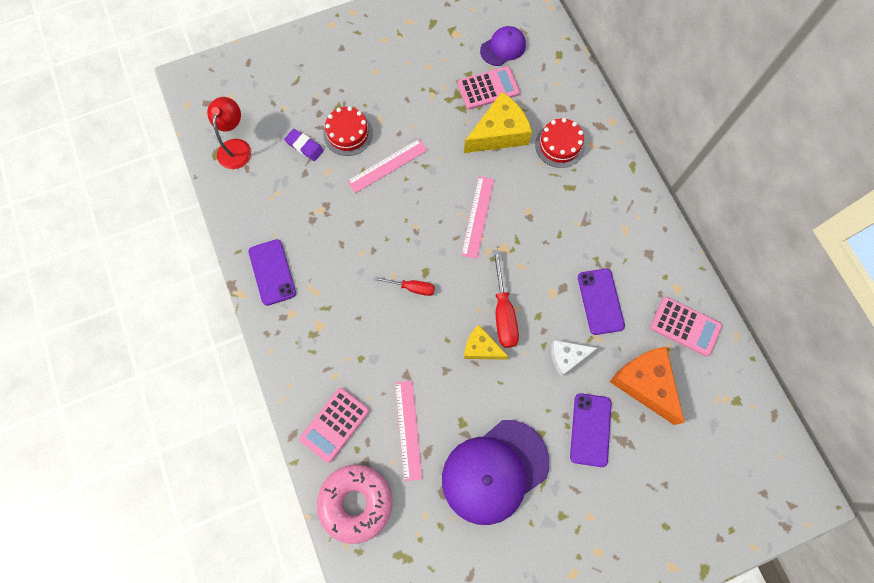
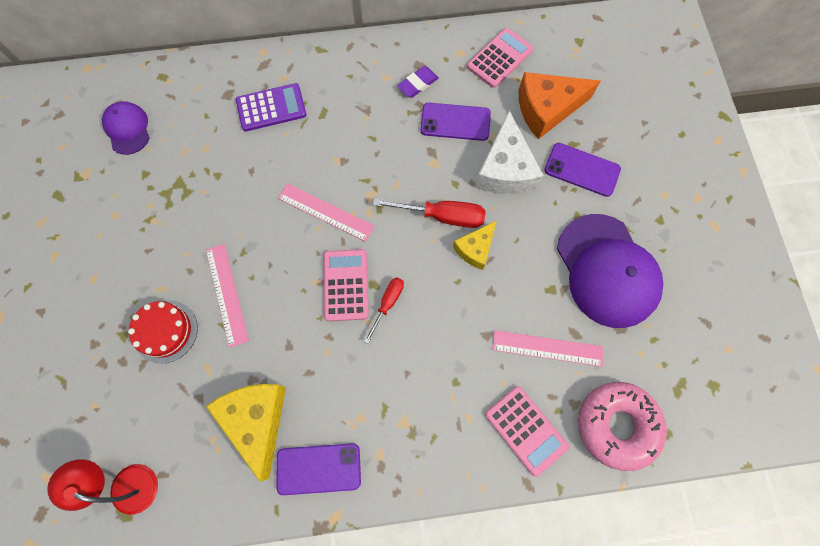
camera: 75 degrees left, 0 degrees up
purple eraser [284,129,324,161] -> purple eraser moved to [397,66,439,98]
pink calculator [457,66,520,109] -> pink calculator moved to [324,249,369,321]
yellow cheese [464,92,532,153] -> yellow cheese moved to [206,384,286,482]
red cake [535,118,585,168] -> purple calculator [236,83,306,131]
white cheese [551,340,597,376] -> white cheese [475,110,544,194], size x1.69

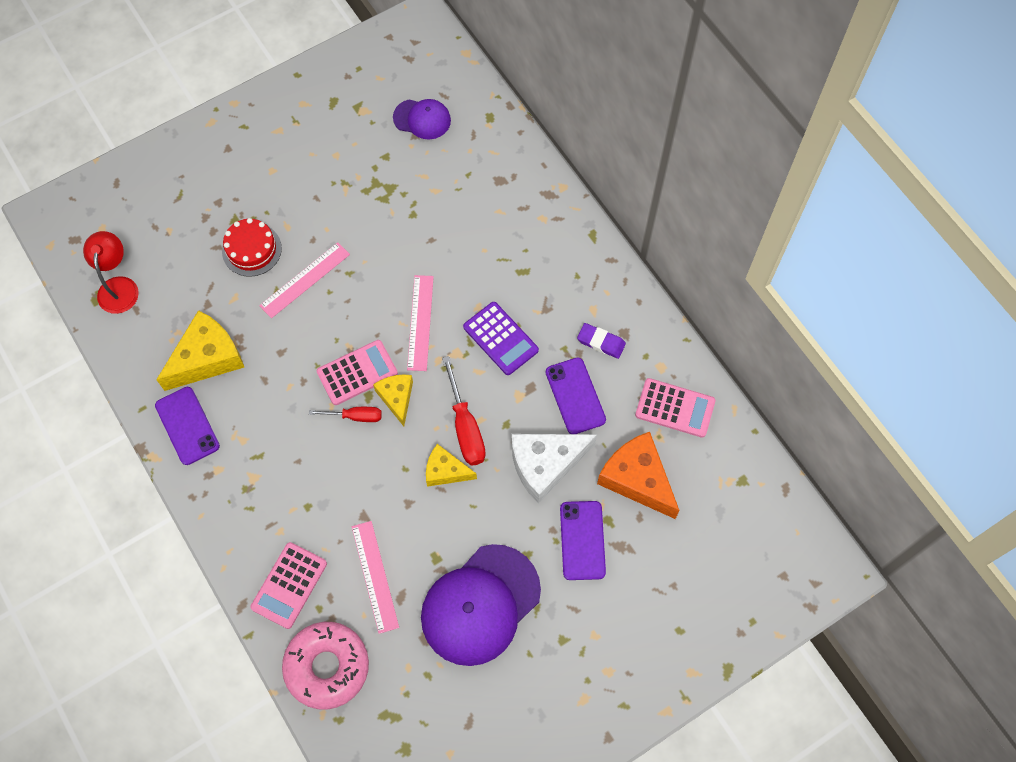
camera: 65 degrees right, 5 degrees down
purple cap [102,101,150,155] -> purple cap turned 60 degrees clockwise [393,99,451,139]
purple calculator [236,83,306,131] -> purple calculator moved to [463,302,539,375]
none -> yellow cheese [373,375,413,426]

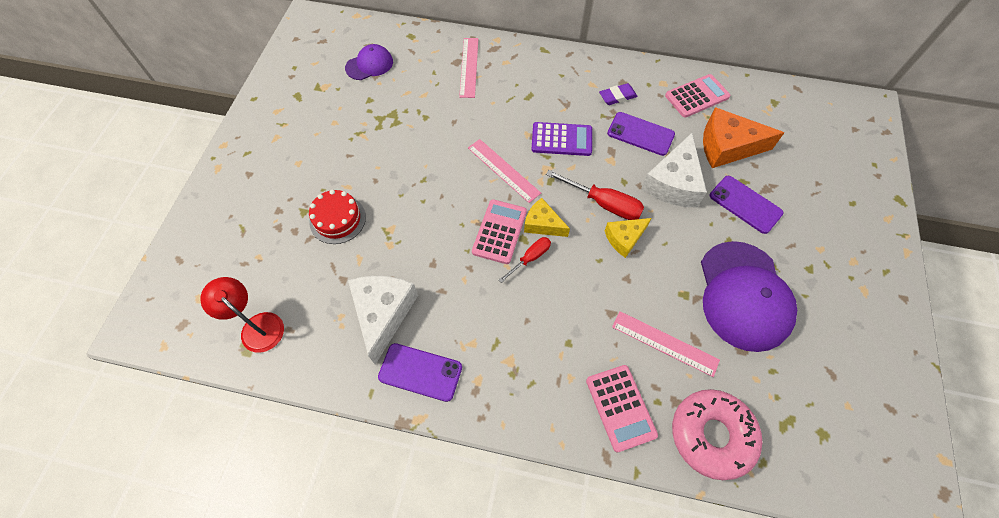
camera: 45 degrees left, 5 degrees down
yellow cheese [156,310,244,391] -> white cheese [348,276,418,364]
pink ruler [259,242,350,318] -> pink ruler moved to [459,38,478,98]

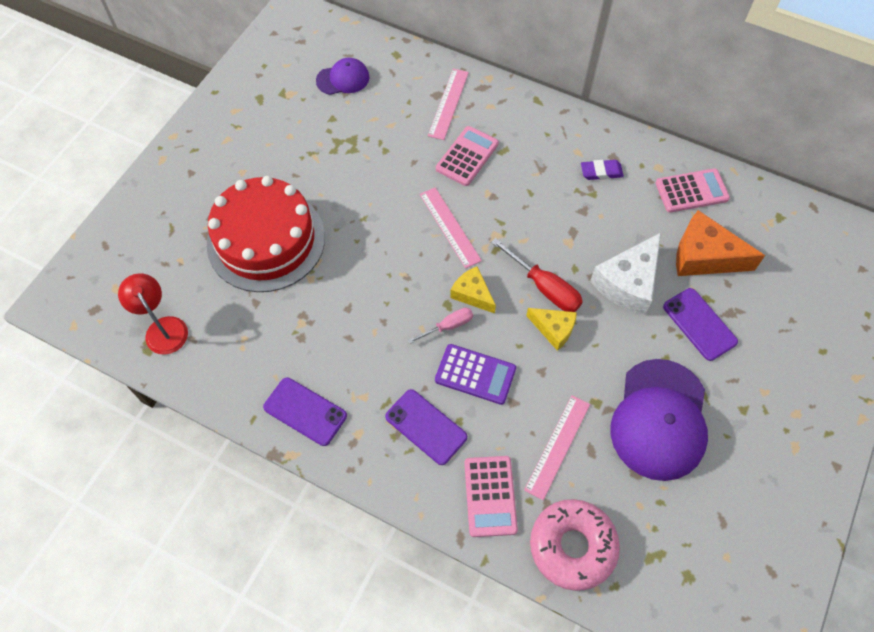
camera: 15 degrees right, 0 degrees up
red cake [309,190,366,244] -> red cake [207,176,325,292], size x2.02
white cheese [348,276,418,364] -> none
pink calculator [472,199,527,264] -> pink calculator moved to [436,126,499,186]
red screwdriver [499,237,551,283] -> pink screwdriver [408,308,473,344]
purple calculator [531,122,592,156] -> purple calculator moved to [435,344,516,405]
yellow cheese [605,218,652,258] -> yellow cheese turned 135 degrees counterclockwise [526,308,577,351]
purple phone [607,112,675,156] -> purple phone moved to [385,389,467,465]
pink ruler [612,311,720,377] -> pink ruler turned 75 degrees clockwise [524,395,590,500]

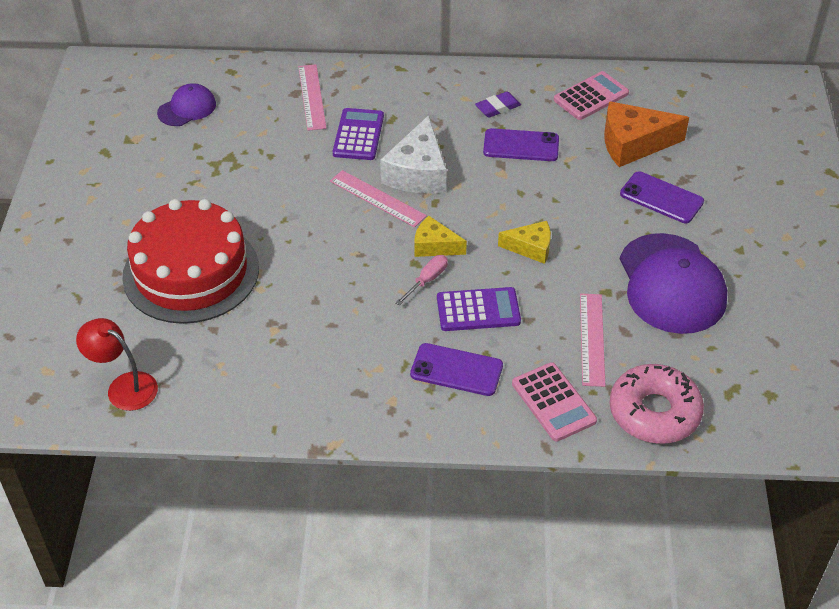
camera: 25 degrees left, 15 degrees down
purple phone [263,377,347,446] -> purple phone moved to [483,128,559,161]
pink calculator [436,126,499,186] -> purple calculator [333,108,384,160]
red screwdriver [491,238,583,312] -> none
white cheese [590,233,661,315] -> white cheese moved to [380,115,447,194]

